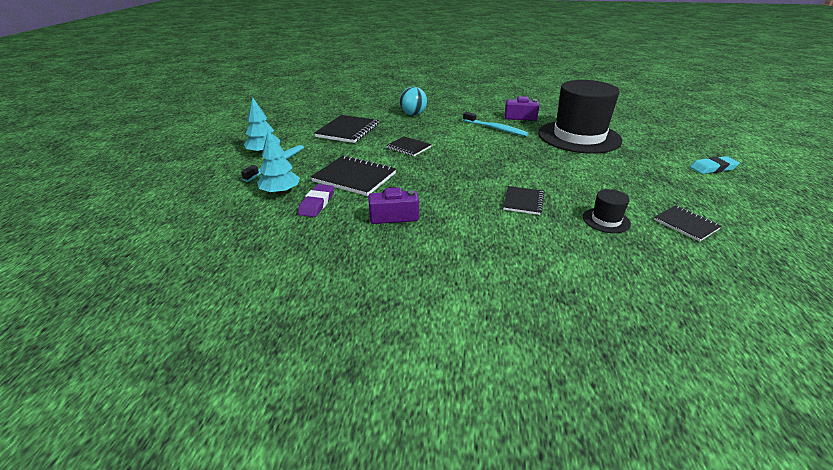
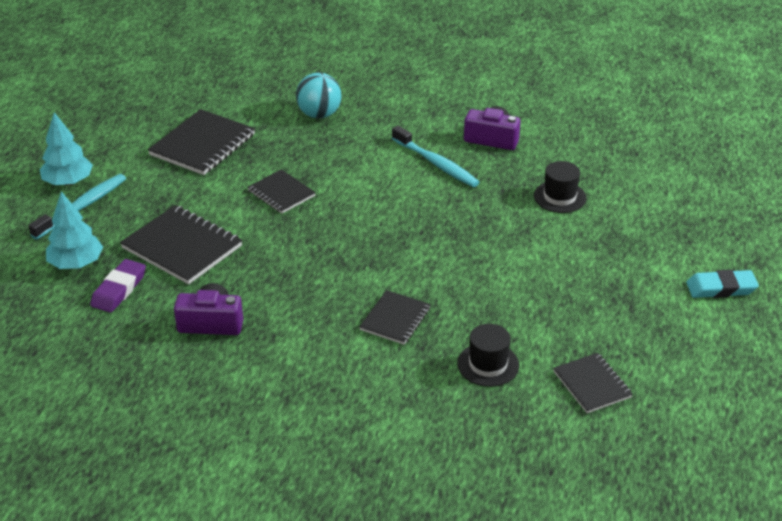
camera: 10 degrees right, 5 degrees up
black hat [538,80,622,154] -> black hat [534,161,587,213], size x0.41

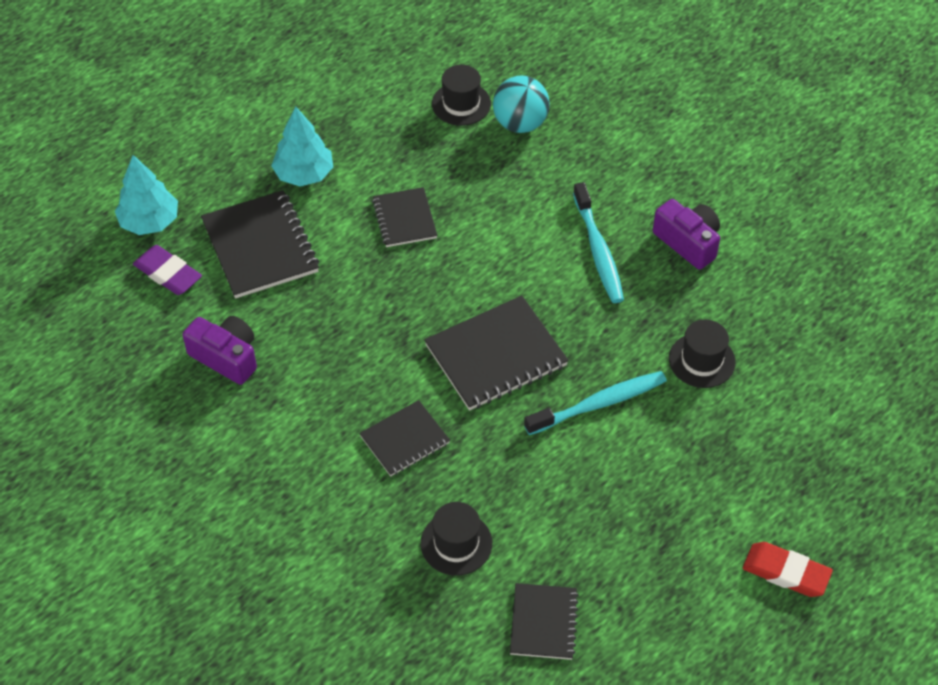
camera: 30 degrees right, 15 degrees up
turquoise toothbrush [28,174,126,240] -> turquoise toothbrush moved to [524,371,667,435]
turquoise tree [40,112,93,186] -> turquoise tree moved to [271,106,333,186]
purple eraser [90,259,146,313] -> purple eraser turned 75 degrees clockwise [133,245,202,295]
black notebook [148,109,255,175] -> black notebook moved to [424,295,569,410]
turquoise eraser [686,270,759,298] -> red eraser [743,542,833,597]
none -> black hat [432,65,491,126]

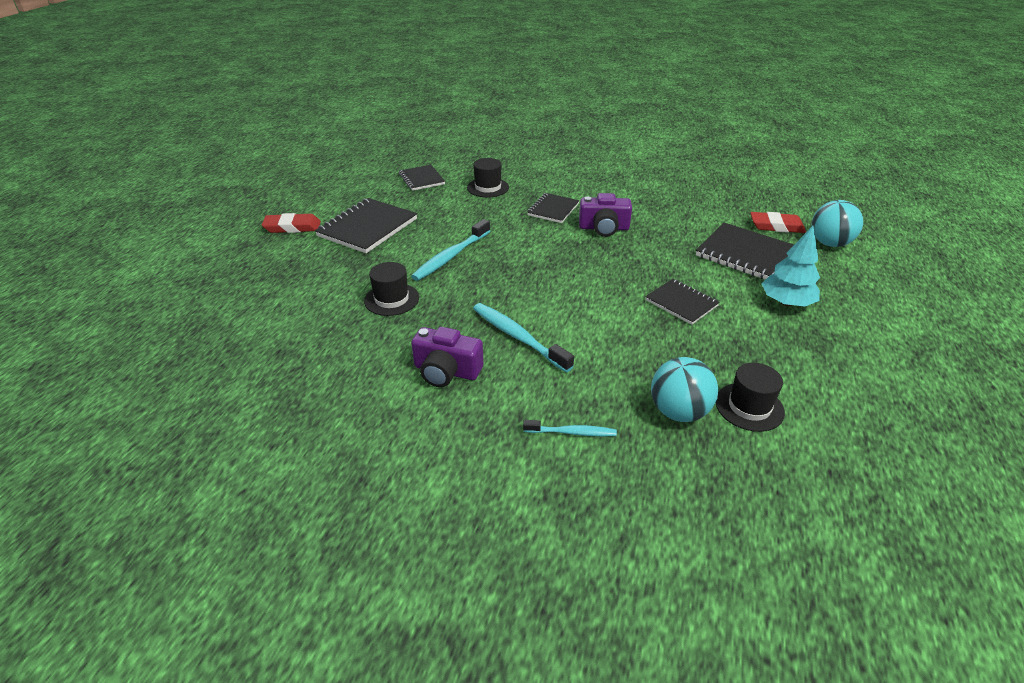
camera: 150 degrees right, 15 degrees down
turquoise tree [115,155,178,235] -> turquoise ball [811,200,863,247]
purple eraser [133,245,202,295] -> red eraser [750,212,806,233]
purple camera [183,316,257,385] -> purple camera moved to [579,193,632,237]
black notebook [424,295,569,410] -> black notebook moved to [315,198,417,253]
none -> turquoise toothbrush [523,420,617,437]

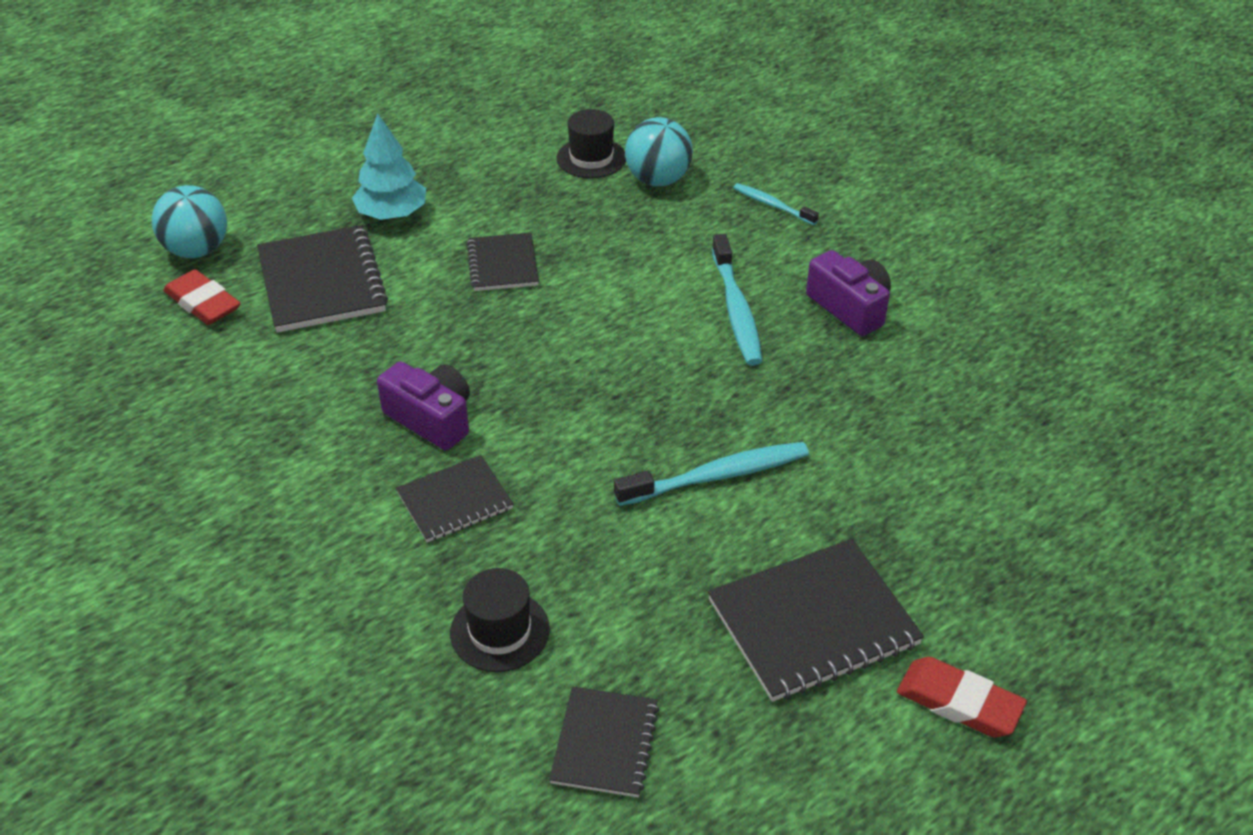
camera: 145 degrees left, 5 degrees up
black hat [364,262,419,316] -> none

